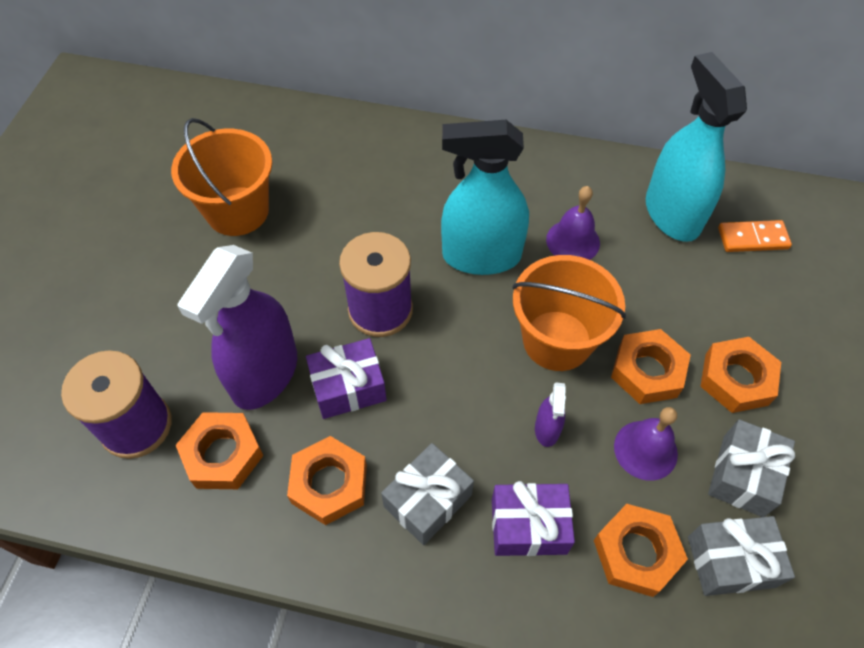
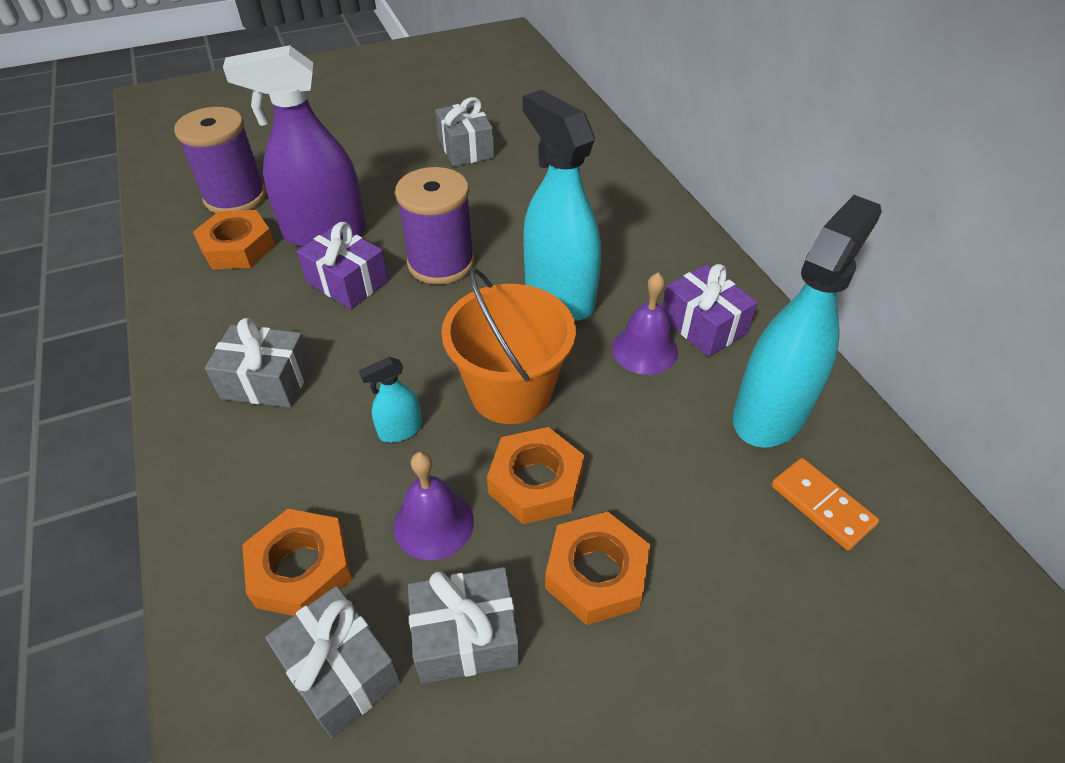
camera: 55 degrees right, 10 degrees down
orange bucket [171,118,272,236] -> grey gift [435,97,494,166]
orange nut [287,436,367,525] -> none
purple gift [492,481,575,556] -> purple gift moved to [662,264,758,357]
purple spray bottle [535,382,566,447] -> turquoise spray bottle [359,357,422,442]

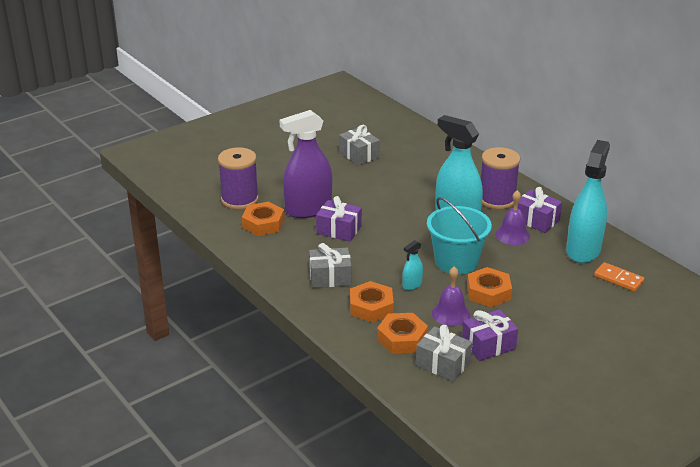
camera: 15 degrees left, 15 degrees down
purple spool [395,167,474,285] -> purple spool moved to [481,147,520,209]
grey gift [408,567,519,684] -> purple gift [462,309,518,361]
orange bucket [441,268,576,424] -> turquoise bucket [427,197,492,275]
orange nut [545,512,650,625] -> orange nut moved to [350,281,394,323]

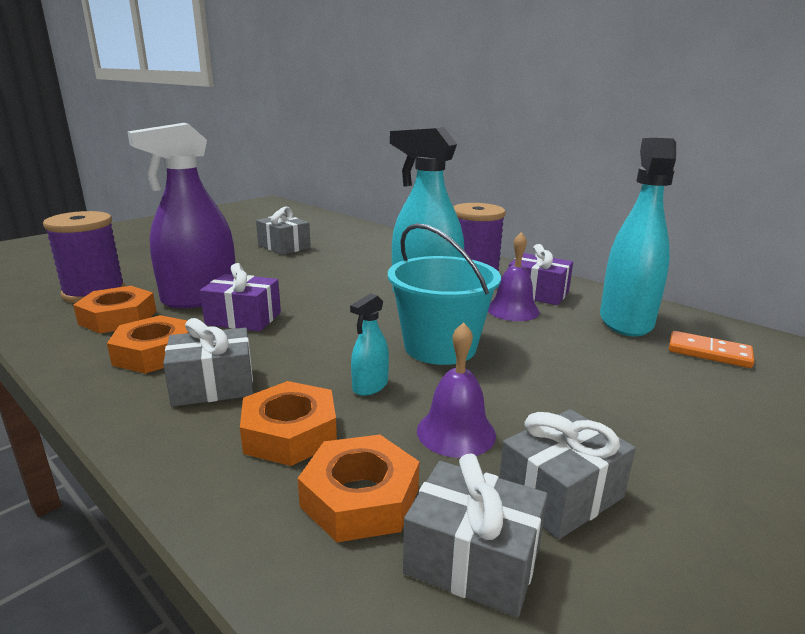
camera: 10 degrees left, 10 degrees down
purple gift [462,309,518,361] -> grey gift [499,409,636,540]
orange nut [467,267,512,307] -> orange nut moved to [107,315,188,373]

